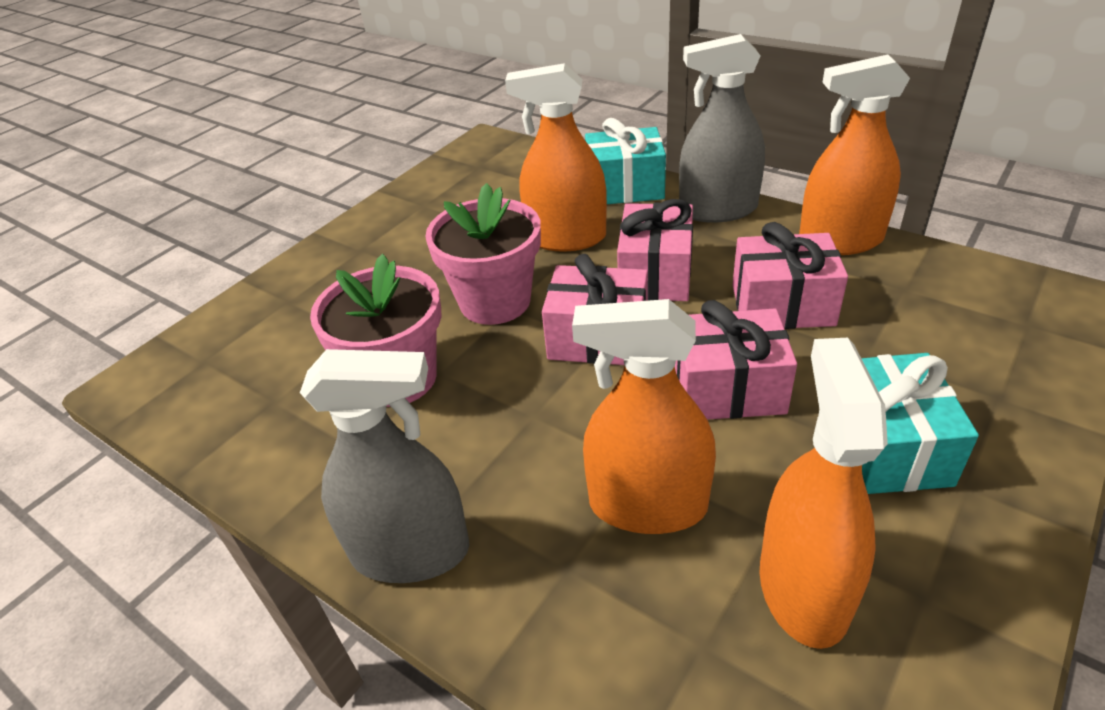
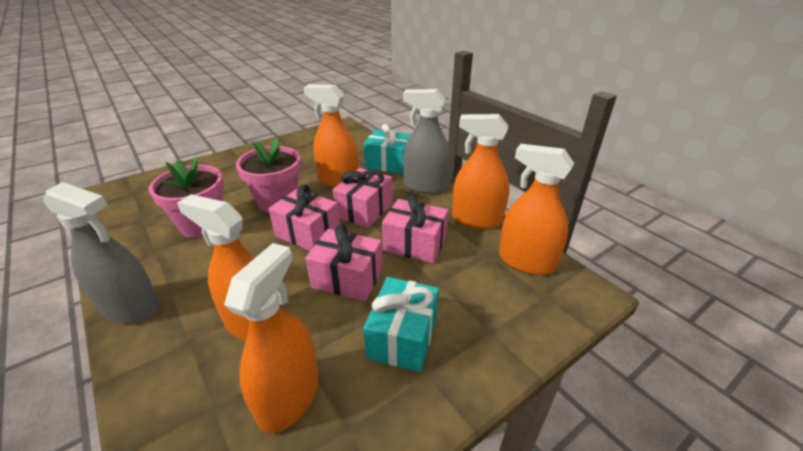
camera: 15 degrees right, 5 degrees down
none -> orange spray bottle [499,144,574,275]

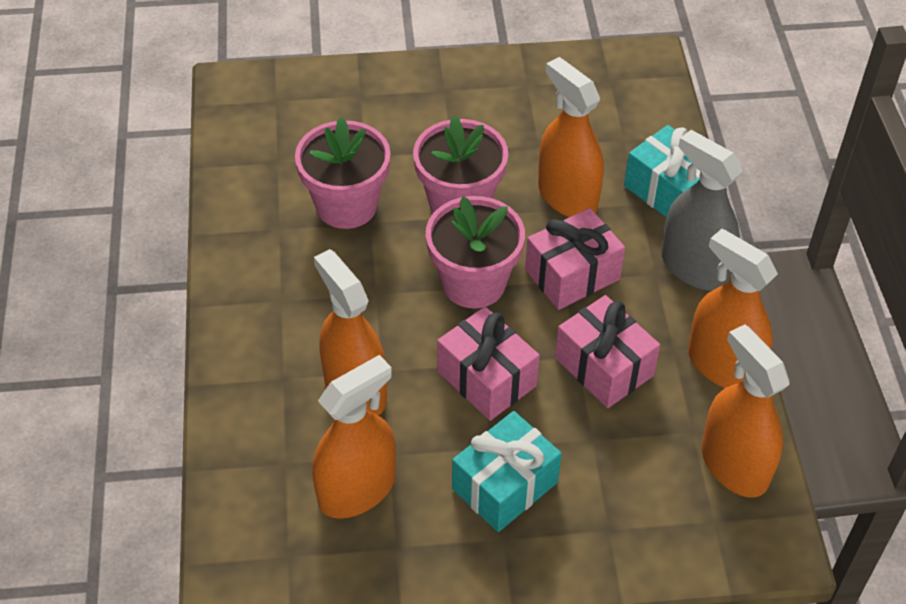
camera: 30 degrees right, 15 degrees up
grey spray bottle [44,182,160,324] -> none
pink gift [268,185,340,251] -> pink flower pot [426,196,525,308]

